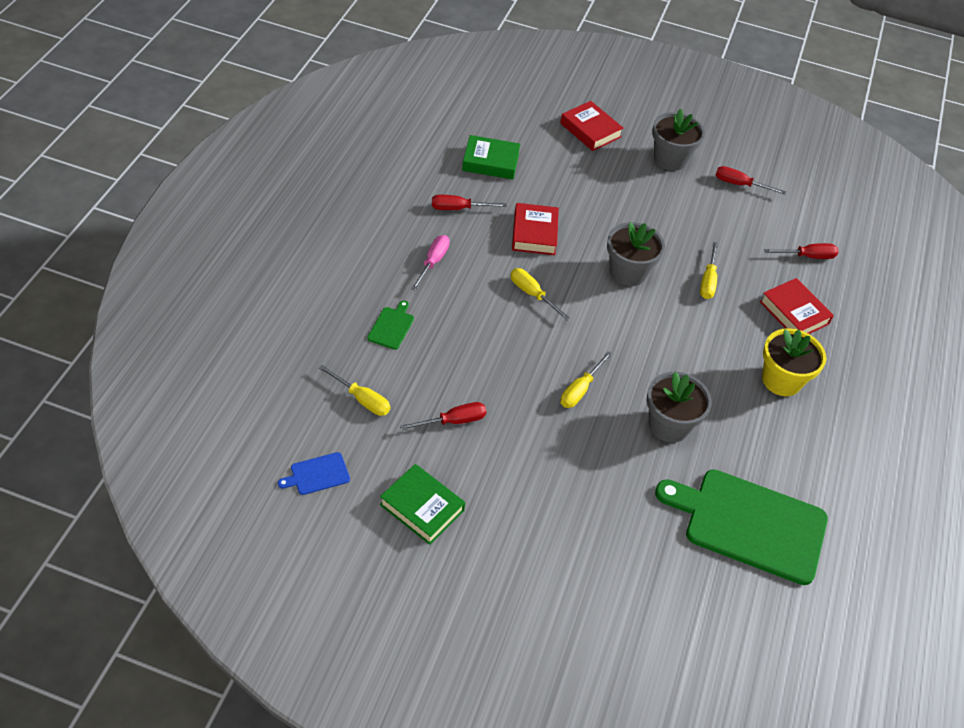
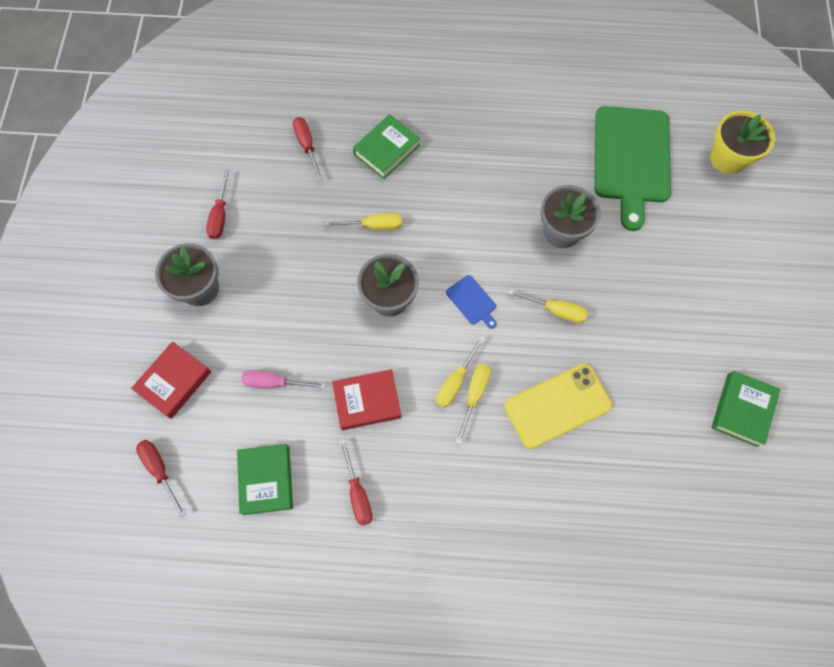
camera: 100 degrees left, 20 degrees up
blue cutting board [278,452,350,495] -> blue cutting board moved to [446,275,497,329]
yellow screwdriver [319,365,390,416] -> yellow screwdriver moved to [456,364,491,445]
green cutting board [367,300,414,350] -> none
red screwdriver [400,402,486,430] -> red screwdriver moved to [136,440,186,517]
pink screwdriver [411,235,450,291] -> pink screwdriver moved to [241,370,326,389]
red book [760,278,834,334] -> green book [353,114,420,179]
yellow flower pot [762,328,826,396] -> yellow flower pot moved to [710,111,775,174]
none -> yellow phone [504,364,612,449]

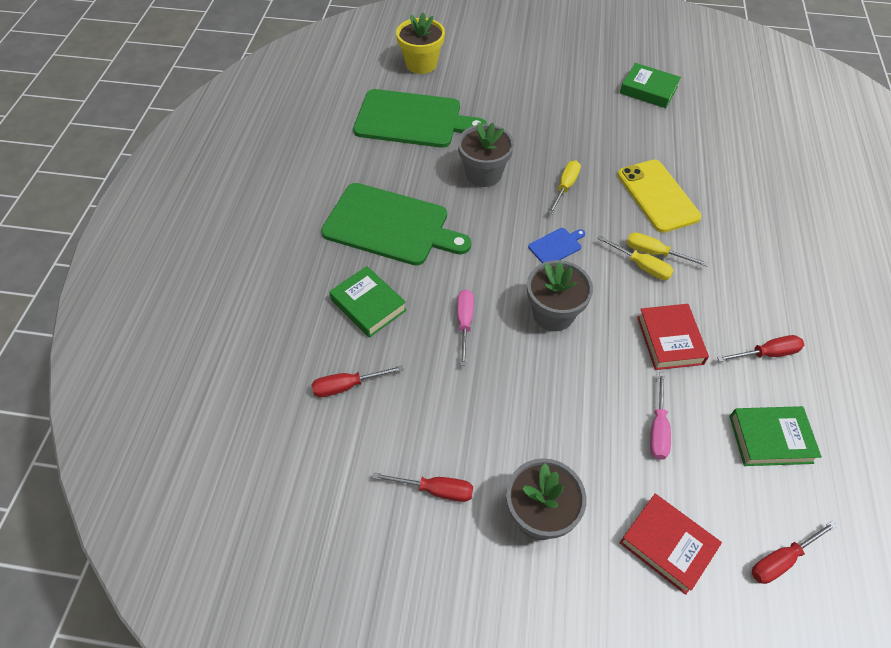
camera: 85 degrees left, 15 degrees down
yellow screwdriver [325,213,402,230] -> pink screwdriver [457,290,474,366]
none -> green cutting board [321,183,471,266]

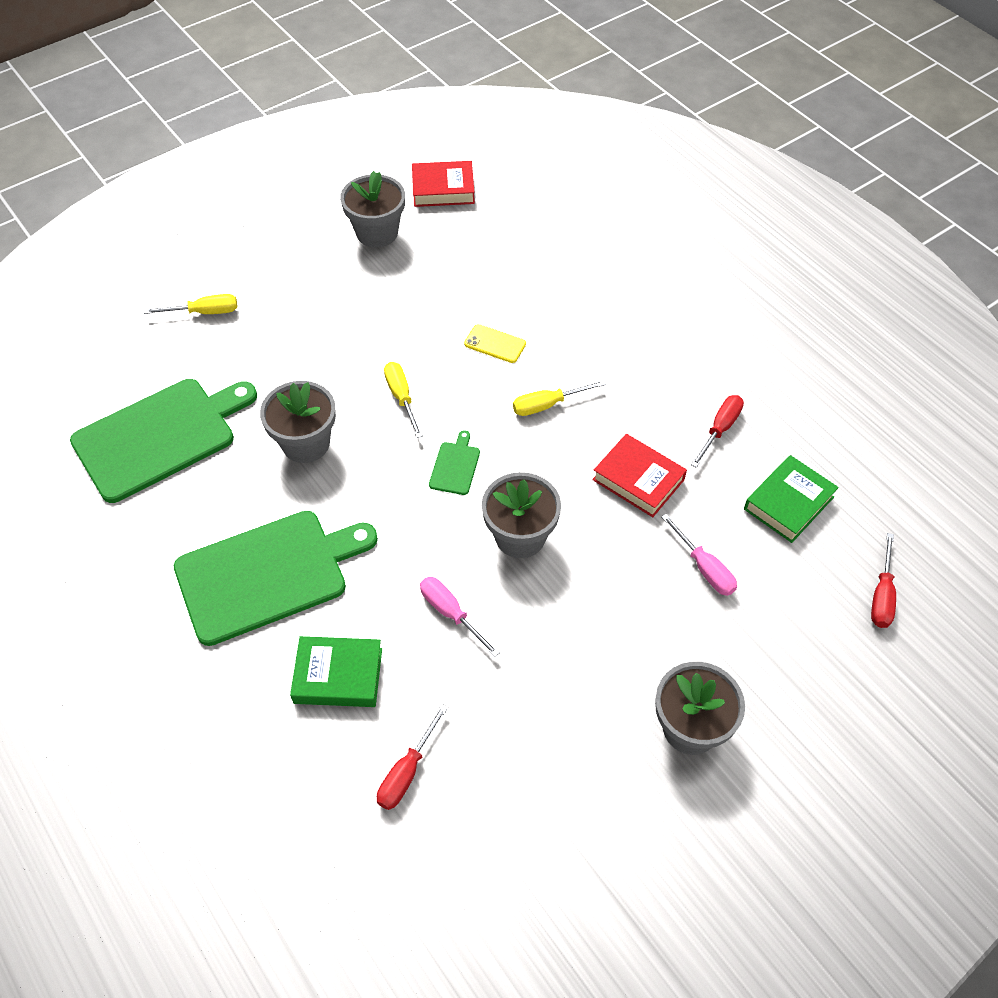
camera: 45 degrees left, 0 degrees up
red screwdriver [373,472,473,502] -> none
yellow flower pot [396,12,445,74] -> none
blue cutting board [528,228,586,263] -> green cutting board [429,430,480,495]
yellow screwdriver [597,236,674,280] -> yellow screwdriver moved to [144,294,238,314]
yellow phone [618,160,701,233] -> yellow phone [464,324,526,363], size x0.52
green book [620,63,681,108] -> grey flower pot [340,171,405,248]
red book [620,494,722,595] -> red book moved to [412,161,475,207]

